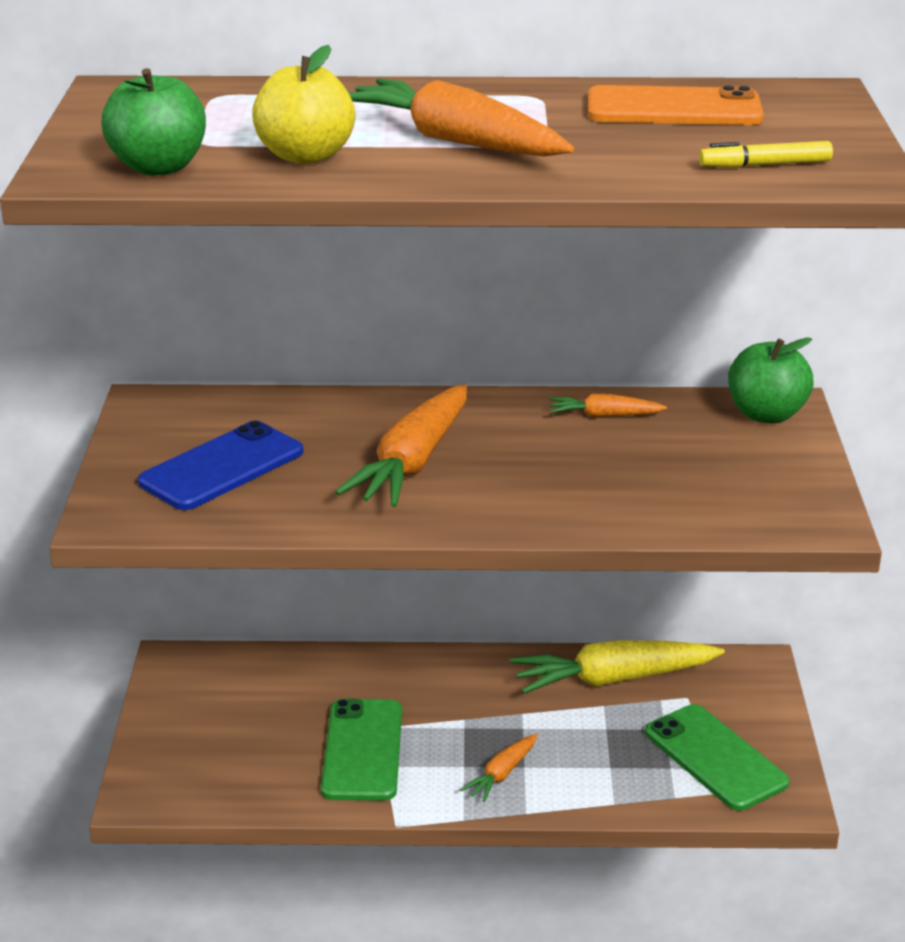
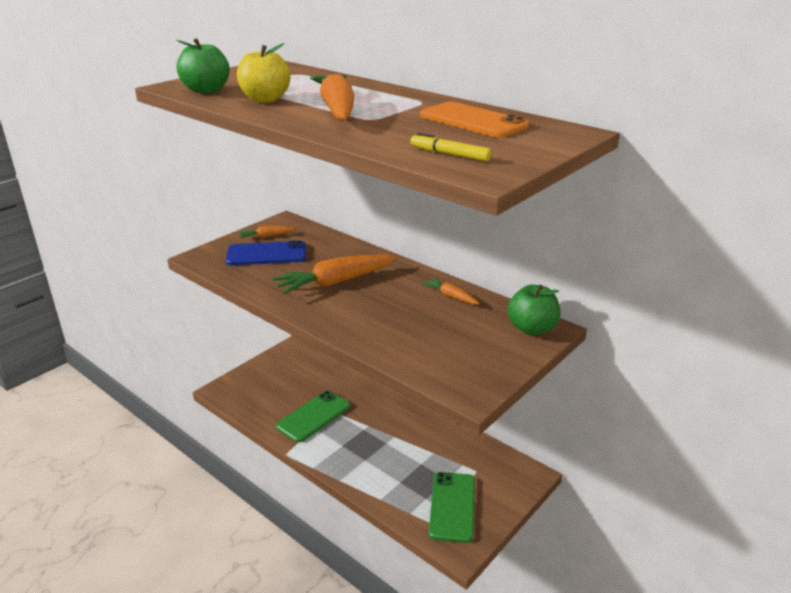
camera: 40 degrees right, 0 degrees up
orange carrot [460,734,537,802] -> orange carrot moved to [239,226,297,238]
yellow carrot [510,640,725,694] -> none

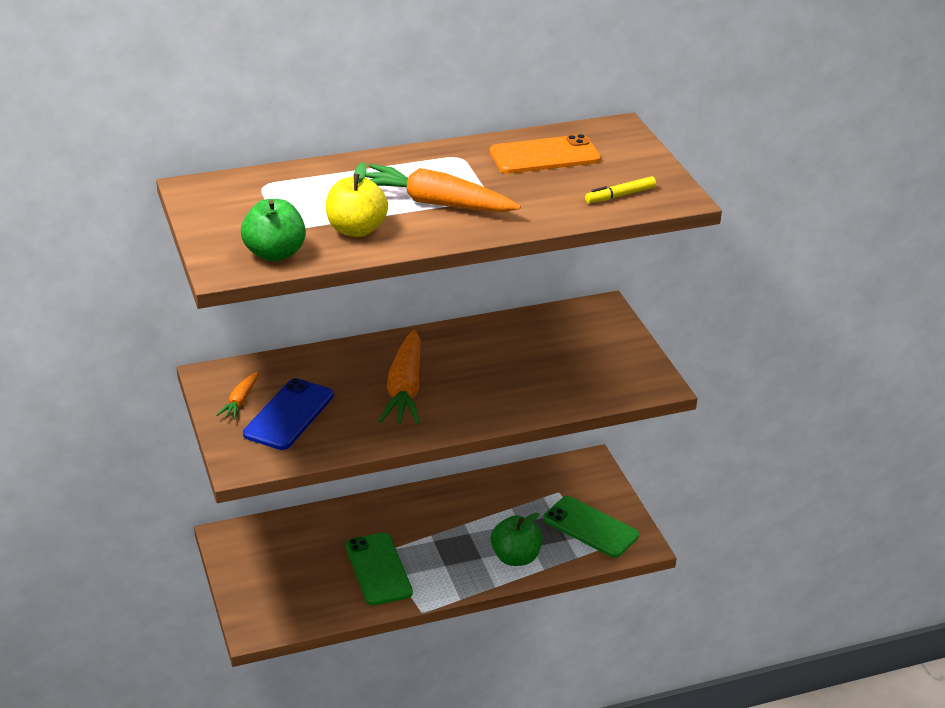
camera: 60 degrees left, 5 degrees up
orange carrot [422,278,479,304] -> none
green apple [508,285,561,335] -> green apple moved to [491,513,543,566]

